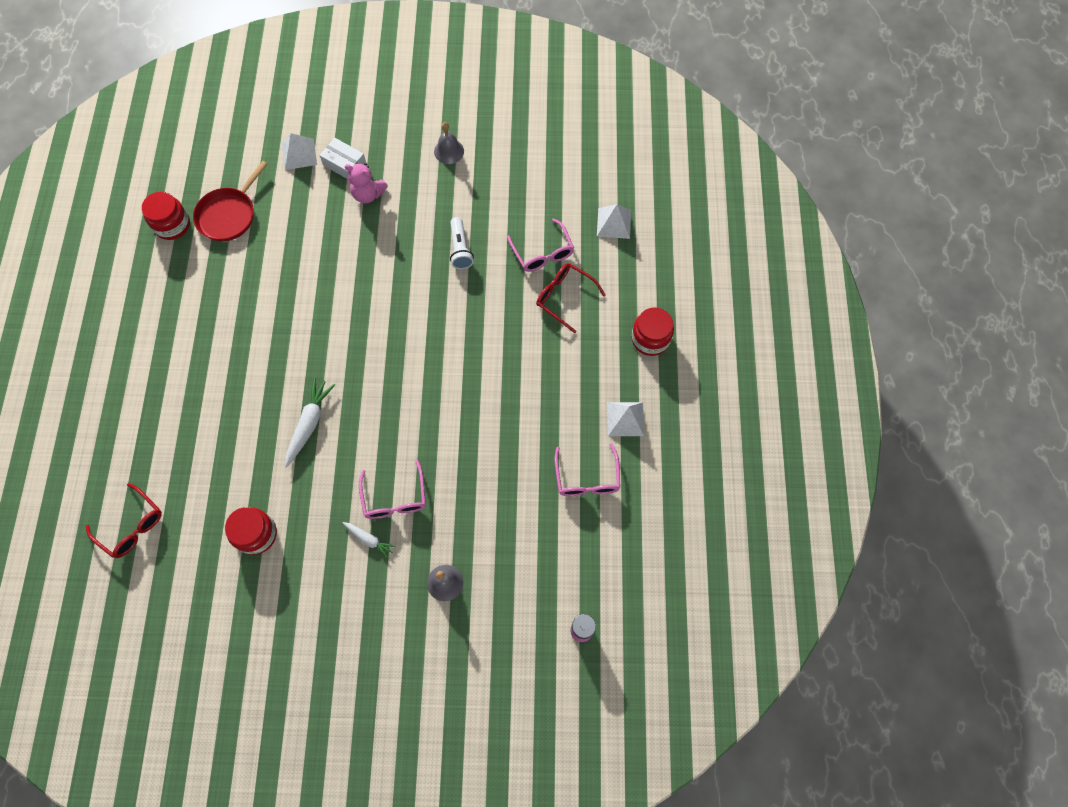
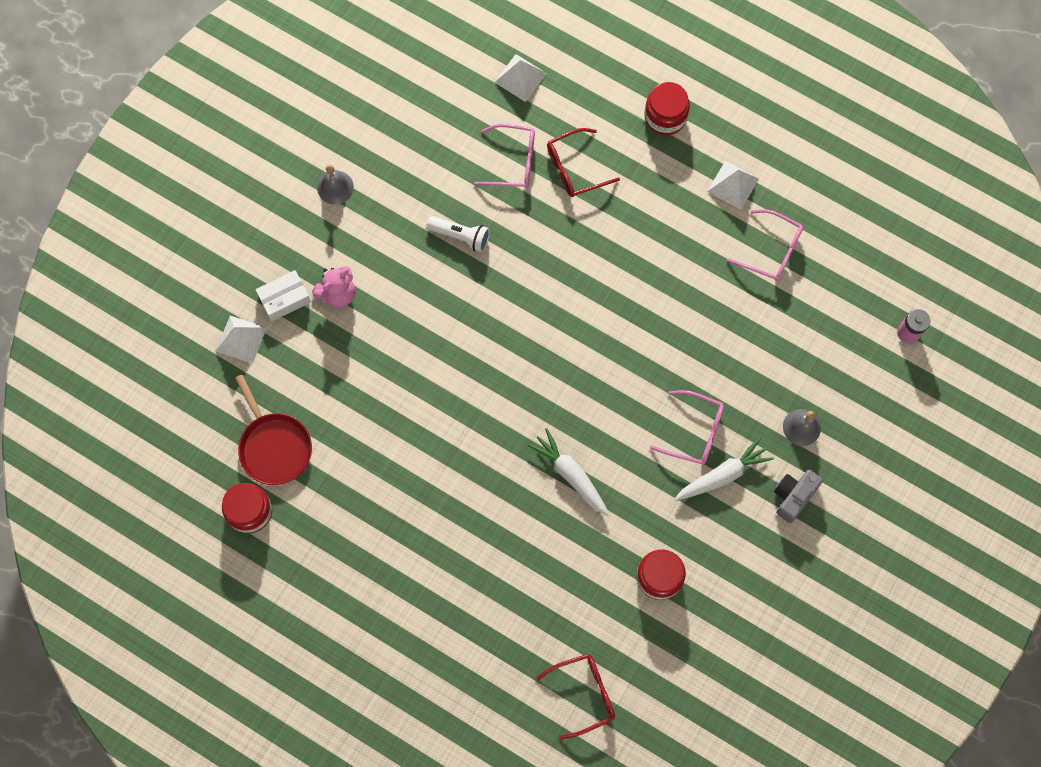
camera: 60 degrees left, 5 degrees up
white carrot [342,522,396,559] -> white carrot [675,437,774,501], size x1.67
none -> grey camera [774,470,823,523]

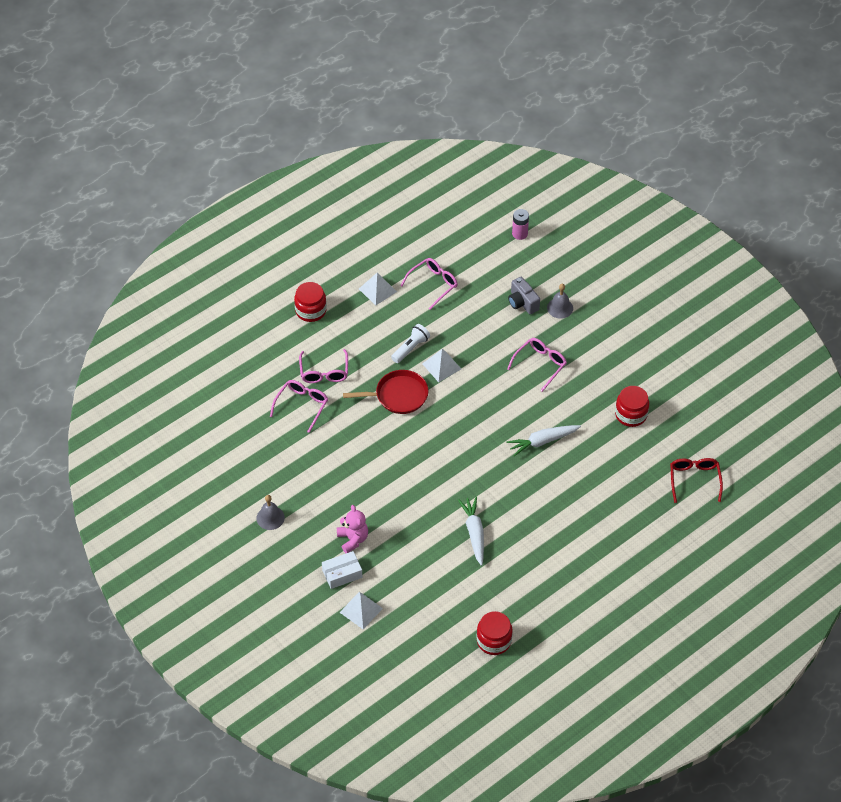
camera: 70 degrees left, 20 degrees down
red pan [235,374,312,485] -> red pan moved to [343,370,429,414]
white box [256,270,311,321] -> white box turned 75 degrees clockwise [322,551,362,589]
white flashlight [426,216,490,252] -> white flashlight moved to [391,324,430,363]
white pyramid [495,54,547,102] -> white pyramid moved to [422,349,461,382]
red glasses [547,128,620,197] -> pink glasses [299,349,348,383]
white carrot [675,437,774,501] -> white carrot moved to [458,497,484,566]
grey camera [774,470,823,523] -> grey camera moved to [508,277,540,314]

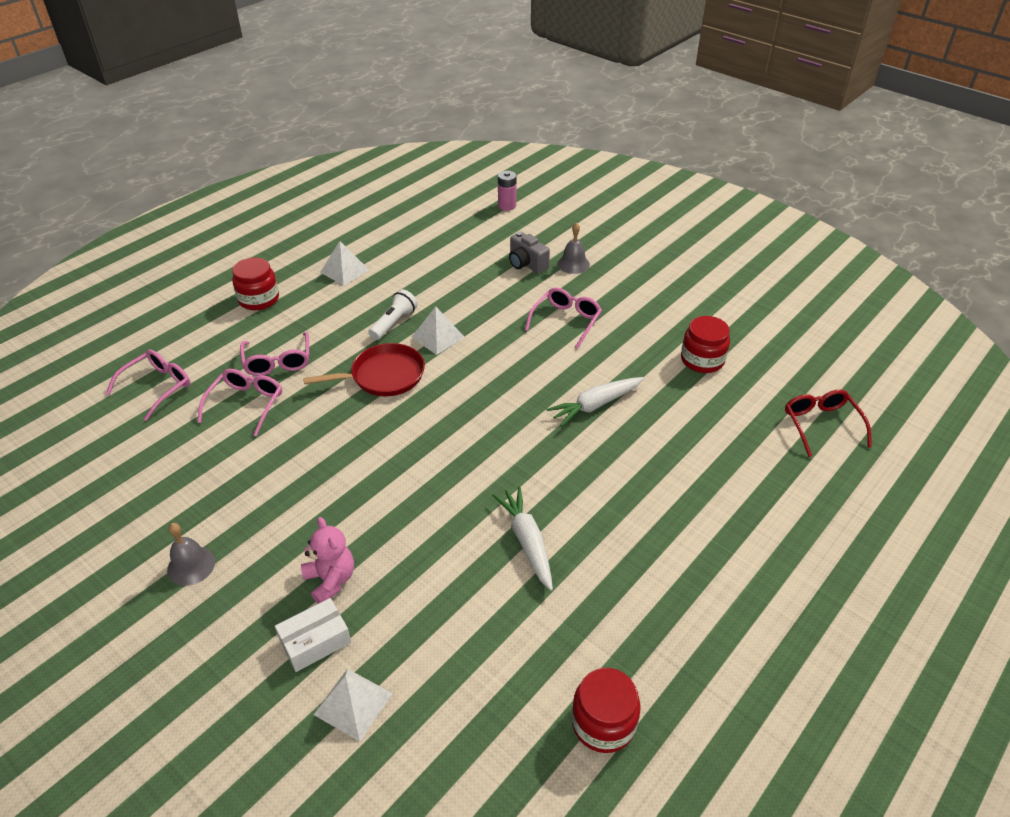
camera: 10 degrees left, 10 degrees down
pink glasses [401,258,458,310] -> pink glasses moved to [106,350,190,421]

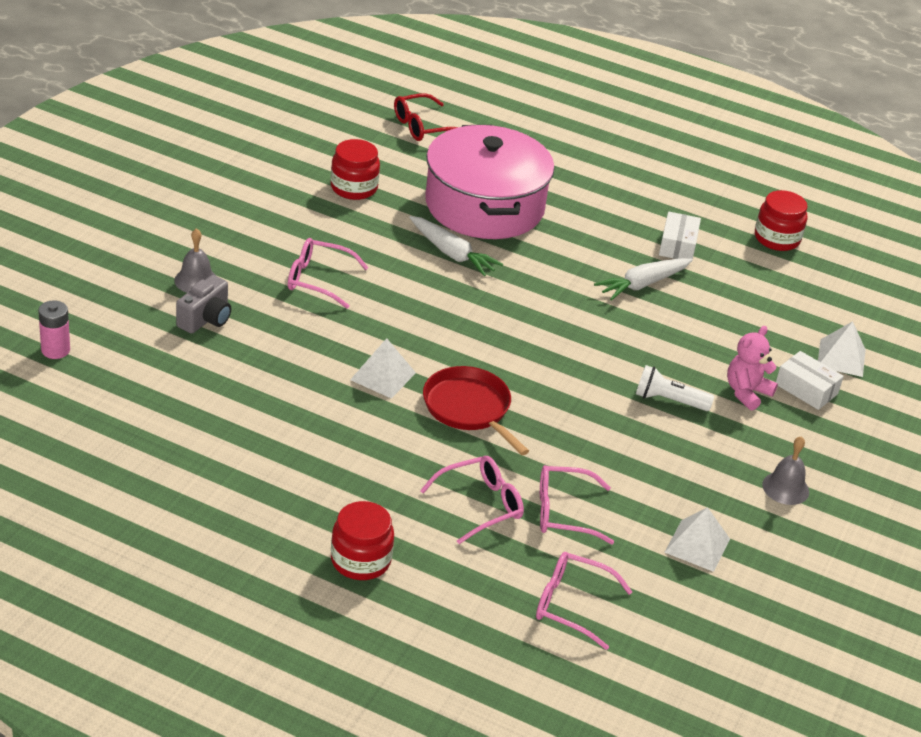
camera: 110 degrees left, 5 degrees down
white pyramid [320,241,369,286] -> white pyramid moved to [664,507,730,572]
white flashlight [369,289,418,340] -> white flashlight moved to [636,365,714,411]
none -> pink pot [425,125,555,239]
none -> white box [659,212,701,259]

